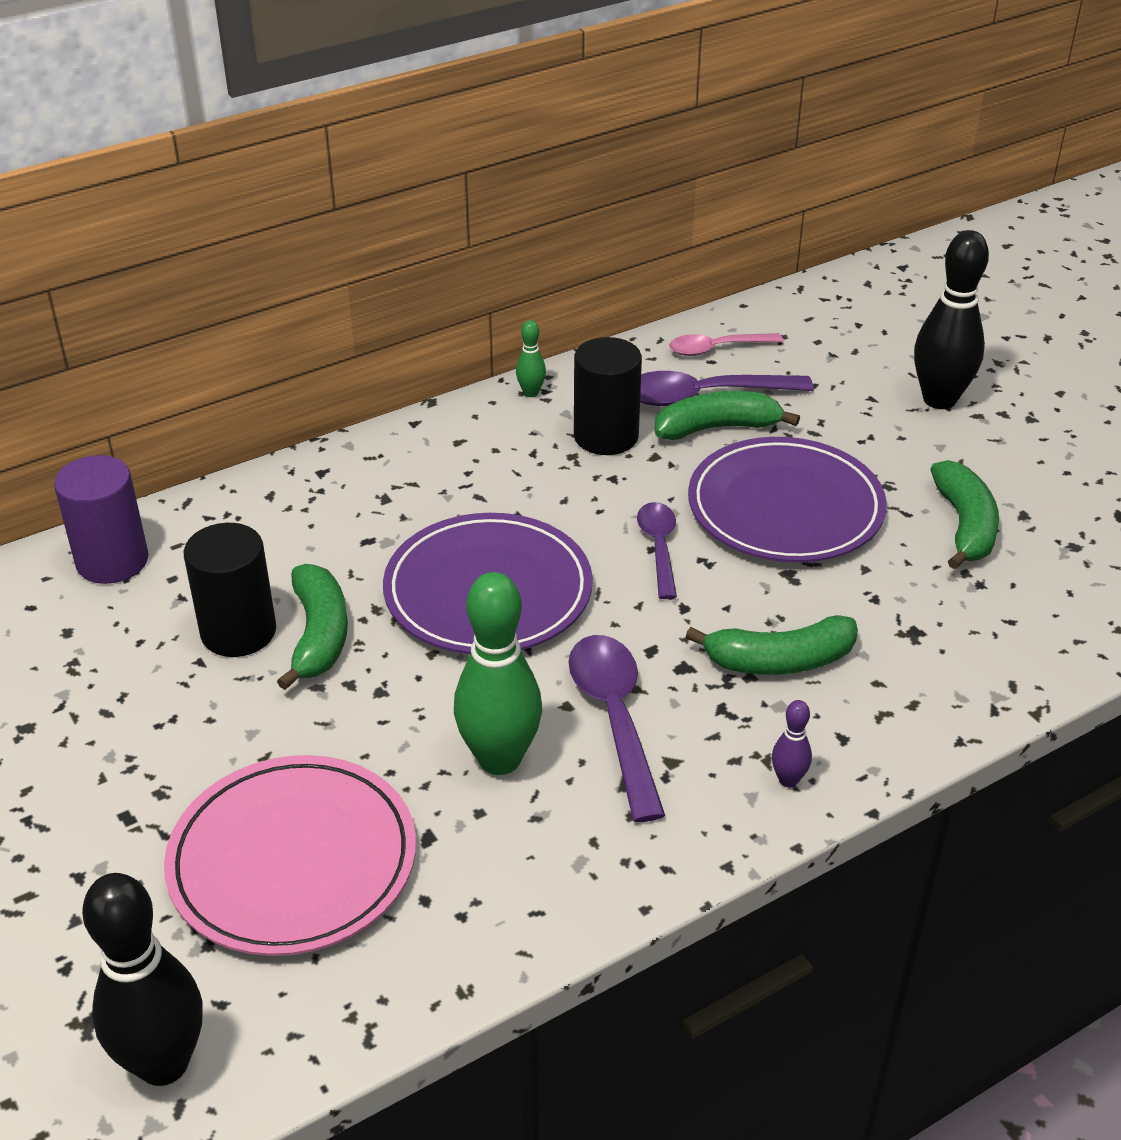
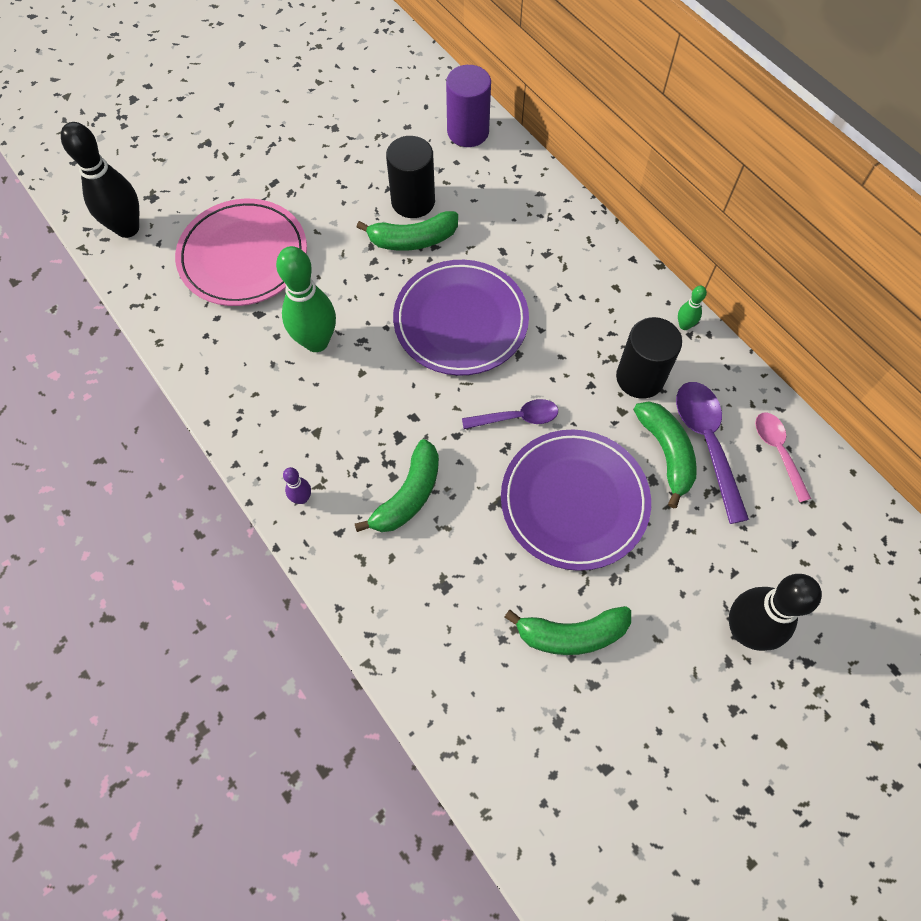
camera: 85 degrees right, 25 degrees up
purple spoon [568,635,665,822] -> none
green banana [686,615,858,675] -> green banana turned 135 degrees counterclockwise [355,439,439,532]

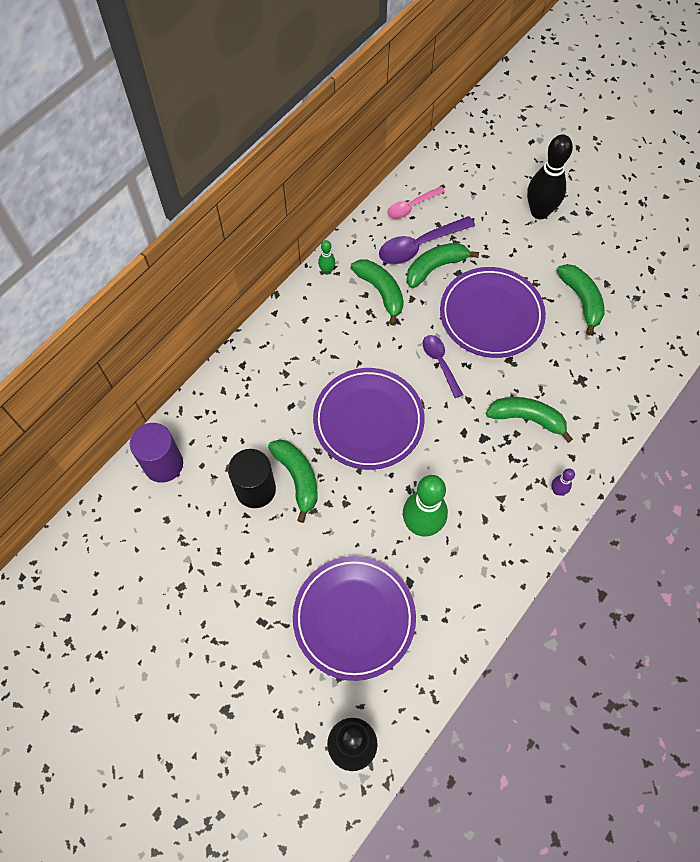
camera: 105 degrees left, 0 degrees up
pink plate [175,199,307,306] -> purple plate [293,556,416,681]
black cylinder [616,317,682,399] -> green banana [350,260,404,326]

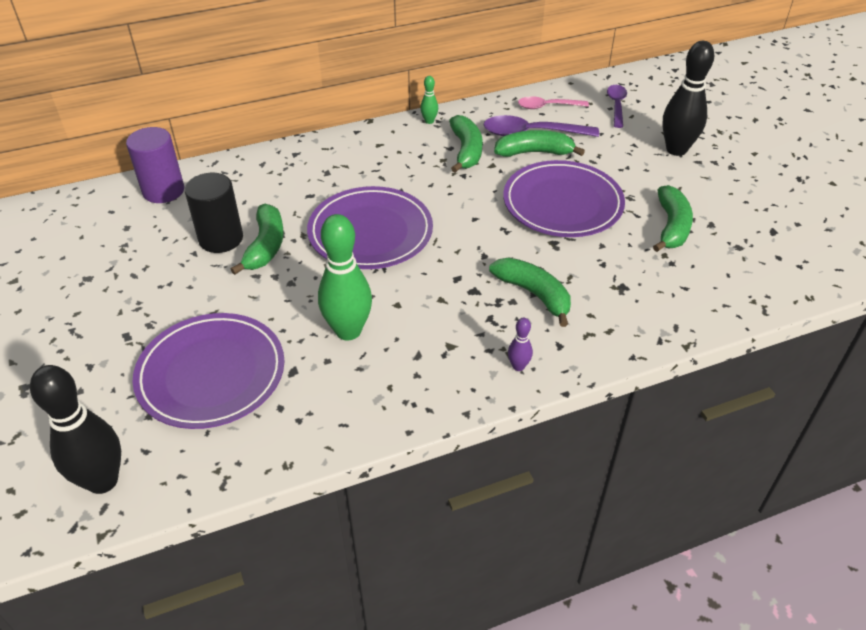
camera: 30 degrees right, 20 degrees down
purple spoon [423,335,463,398] -> purple spoon moved to [607,85,627,128]

